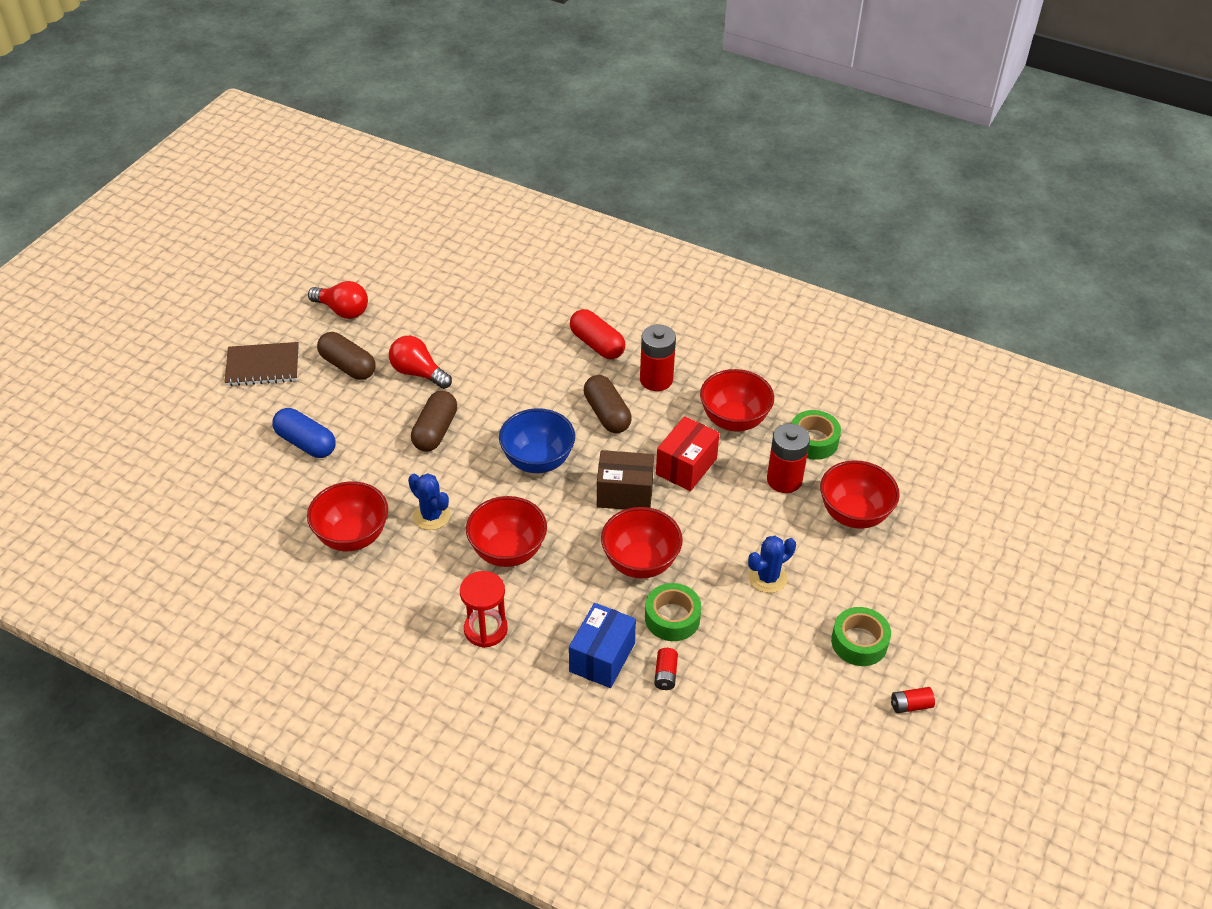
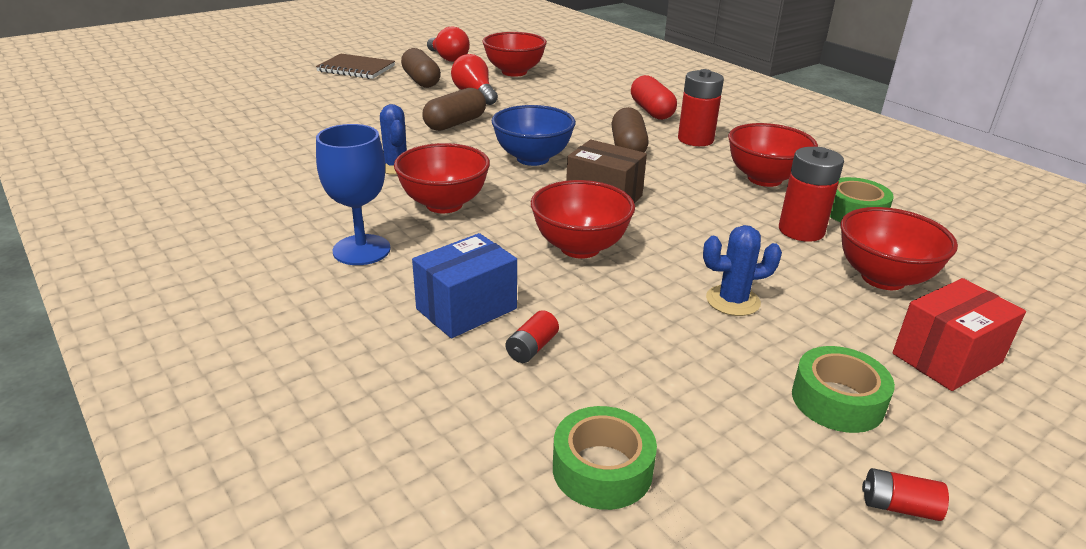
camera: 25 degrees right, 15 degrees down
blue capsule [272,408,336,458] -> none
red bowl [307,482,388,551] -> red bowl moved to [482,32,547,77]
red hourglass [460,571,508,648] -> blue goblet [316,124,391,265]
green tape [645,583,702,641] -> green tape moved to [553,406,657,510]
red box [656,416,720,491] -> red box moved to [893,278,1026,391]

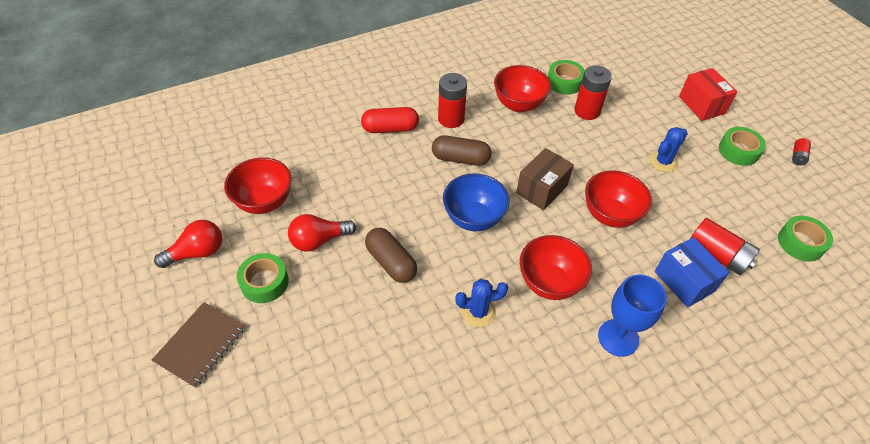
camera: 80 degrees left, 20 degrees up
brown capsule [401,48,441,88] -> green tape [237,253,289,303]
red battery [506,310,559,363] -> red battery [690,218,760,275], size x1.94
blue cactus [703,225,782,316] -> blue cactus turned 45 degrees clockwise [649,127,688,172]
red bowl [841,207,958,290] -> none

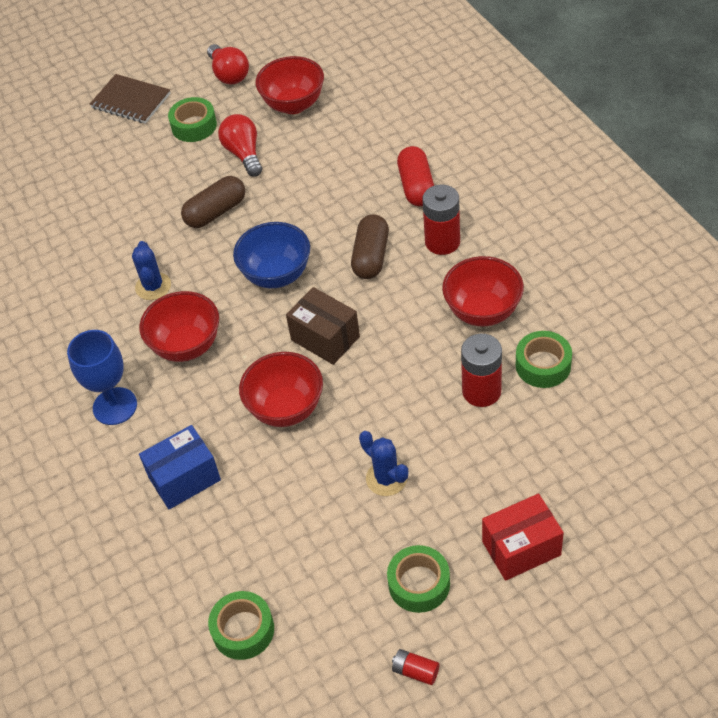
camera: 95 degrees right, 0 degrees up
red battery [690,218,760,275] -> none

